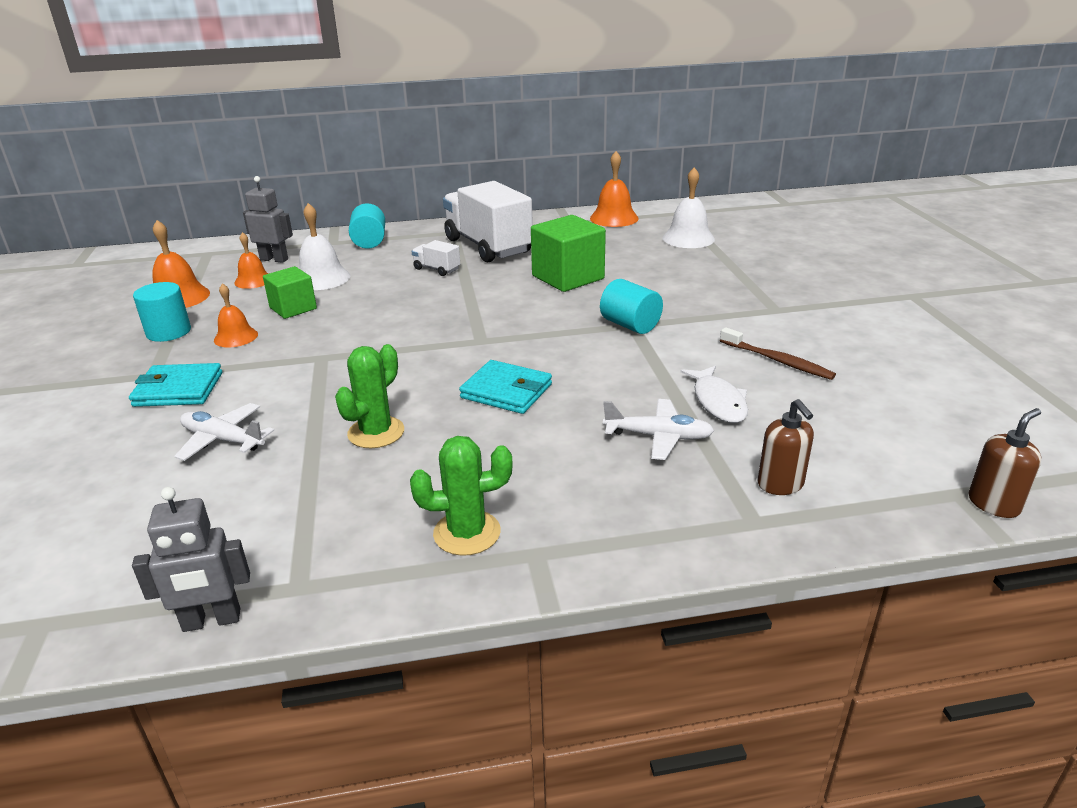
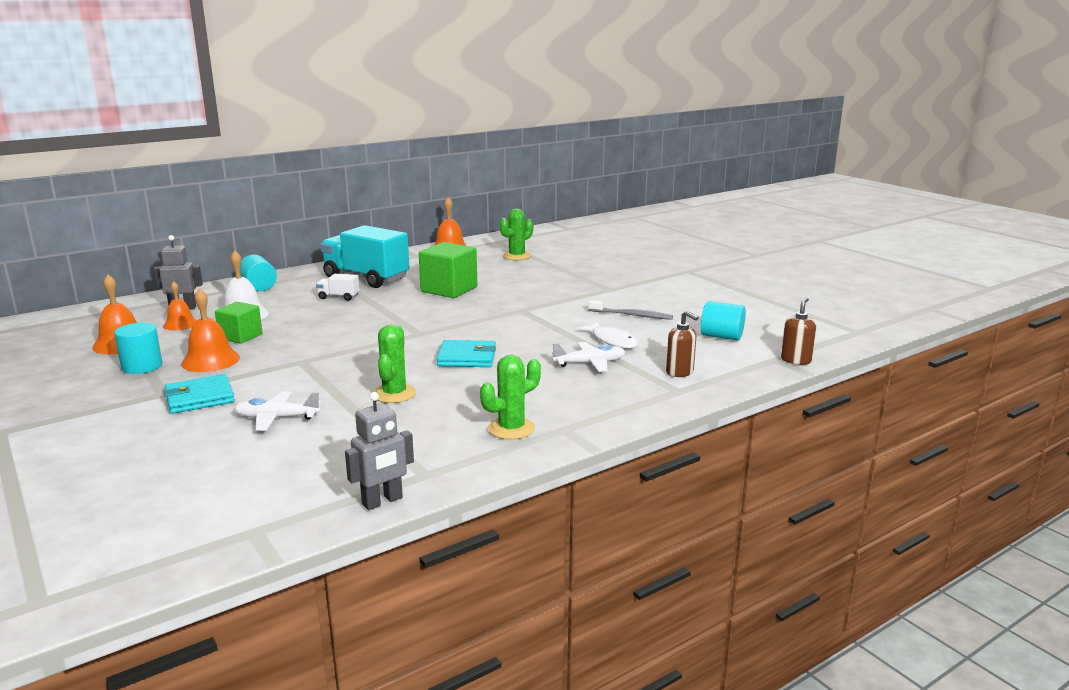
camera: 25 degrees left, 10 degrees down
orange bell [214,283,258,348] -> orange bell [181,288,240,372], size x1.52
white truck [443,181,533,262] -> turquoise truck [320,225,409,288]
turquoise cylinder [600,279,663,334] -> turquoise cylinder moved to [701,301,746,341]
white bell [662,167,715,248] -> green cactus [500,209,533,260]
brown toothbrush [720,327,836,380] -> grey toothbrush [588,300,673,320]

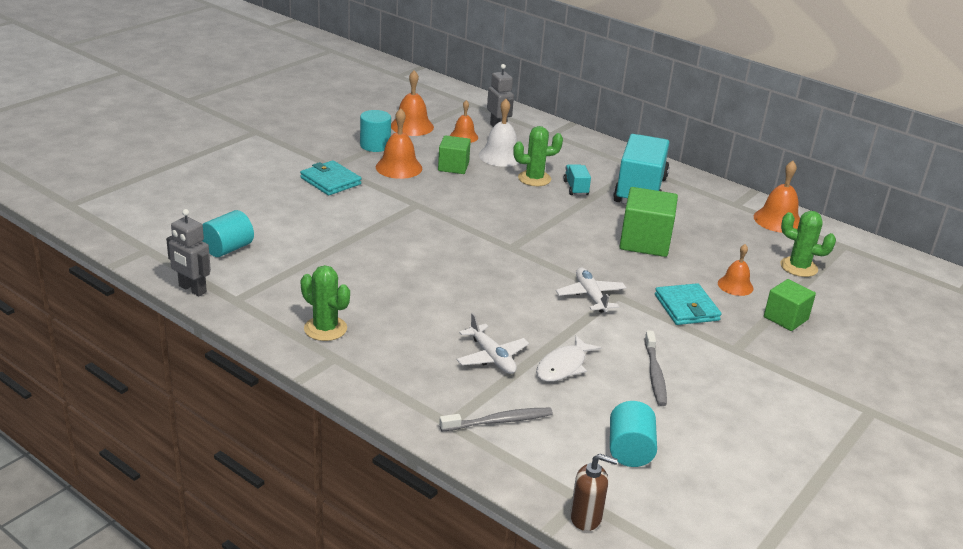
camera: 70 degrees right, 10 degrees up
white plane [234,392,321,431] -> white plane moved to [556,268,626,313]
turquoise cylinder [240,255,277,291] -> turquoise cylinder moved to [202,210,254,257]
white truck [316,274,359,301] -> turquoise truck [563,164,591,195]
green cactus [373,325,416,403] -> green cactus moved to [513,126,563,186]
turquoise wallet [437,340,496,367] -> turquoise wallet moved to [655,283,721,325]
brown soap dispenser [666,311,699,377] -> grey toothbrush [439,408,553,431]
none -> orange bell [718,244,754,296]
none -> green cube [764,279,816,331]

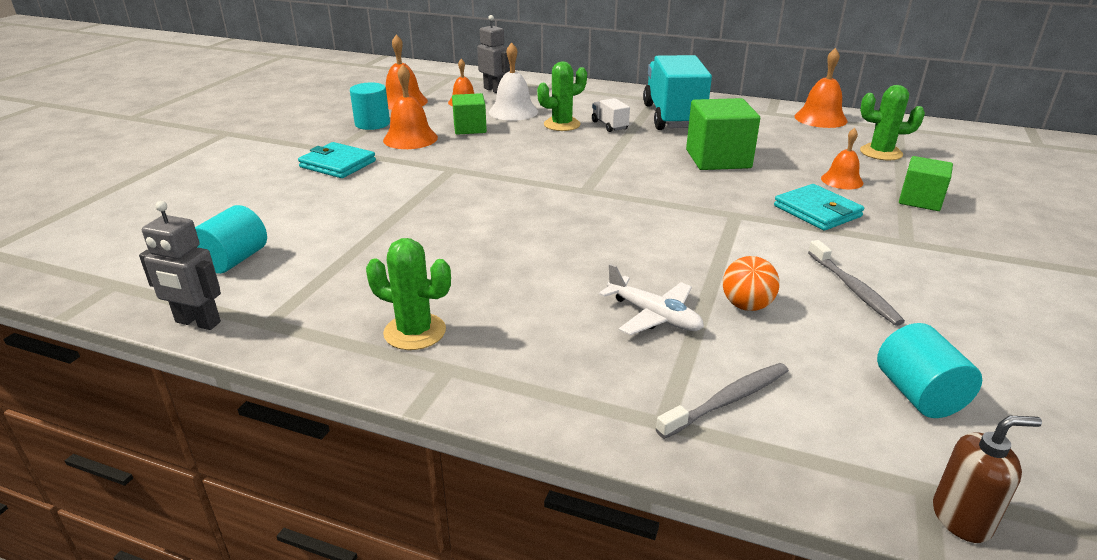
camera: 15 degrees left, 0 degrees up
white fish [536,335,601,382] -> orange ball [723,256,779,311]
white plane [556,268,626,313] -> none
turquoise truck [563,164,591,195] -> white truck [592,98,630,132]

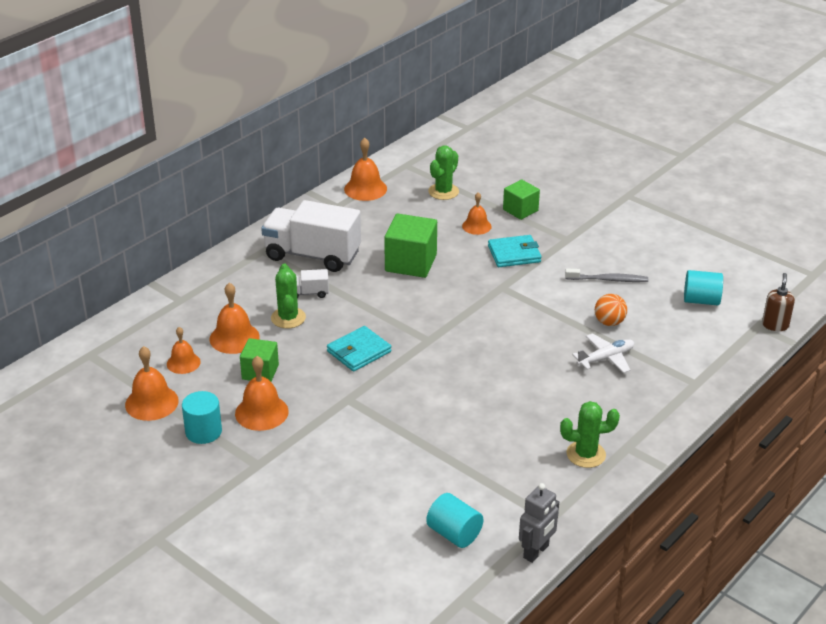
camera: 70 degrees left, 5 degrees up
turquoise wallet [298,142,376,178] -> turquoise wallet moved to [327,326,391,372]
green cactus [366,238,451,350] -> green cactus turned 45 degrees clockwise [560,401,620,468]
grey robot [477,15,510,93] -> none
white bell [489,42,538,121] -> orange bell [209,283,260,354]
turquoise truck [643,55,712,130] -> white truck [261,200,361,272]
grey toothbrush [656,363,789,439] -> none

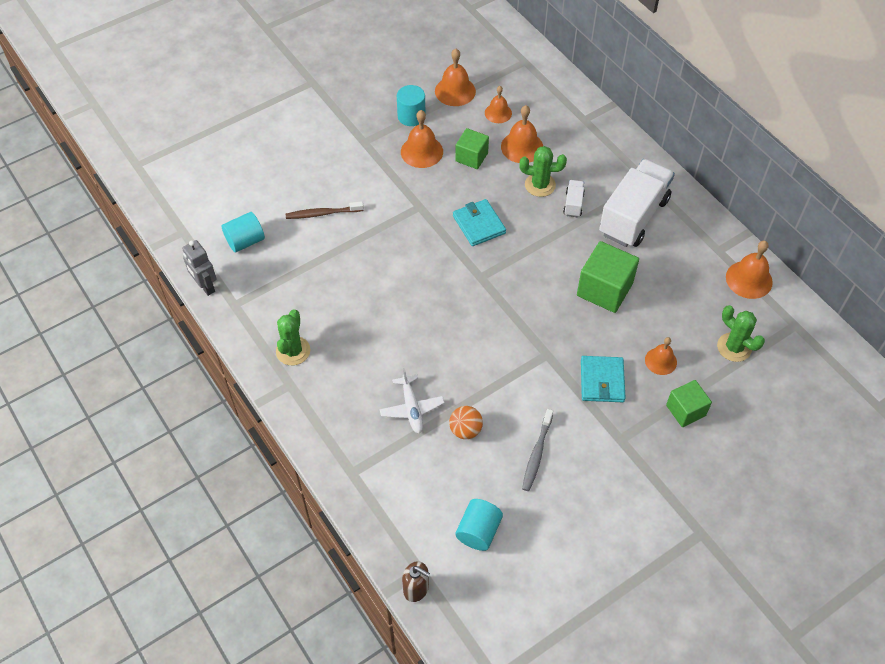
camera: 105 degrees right, 20 degrees up
none -> brown toothbrush [286,201,364,219]

